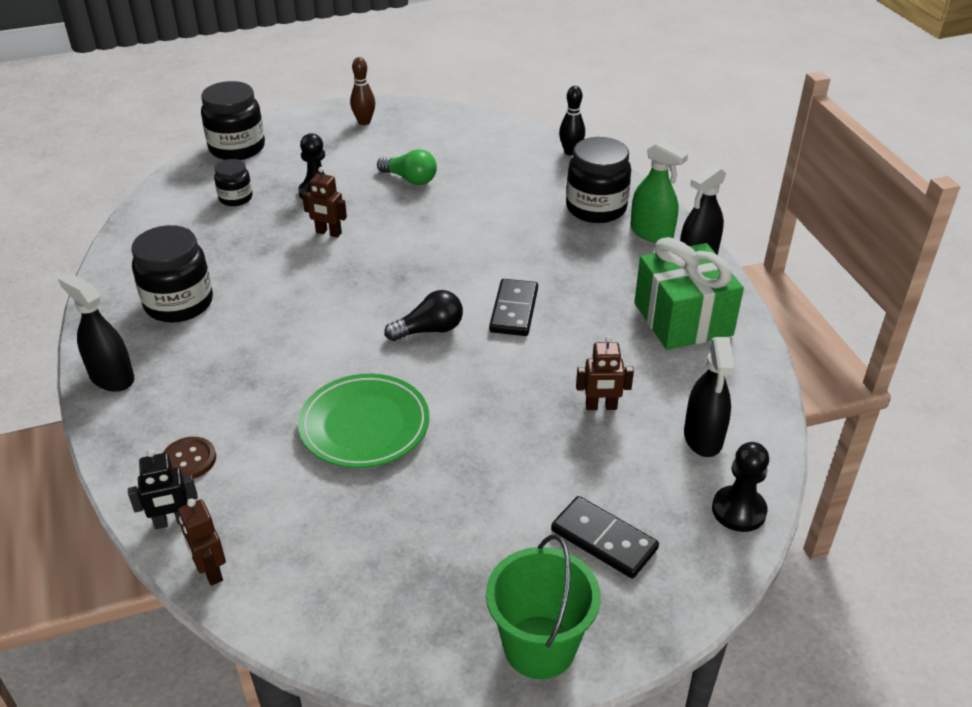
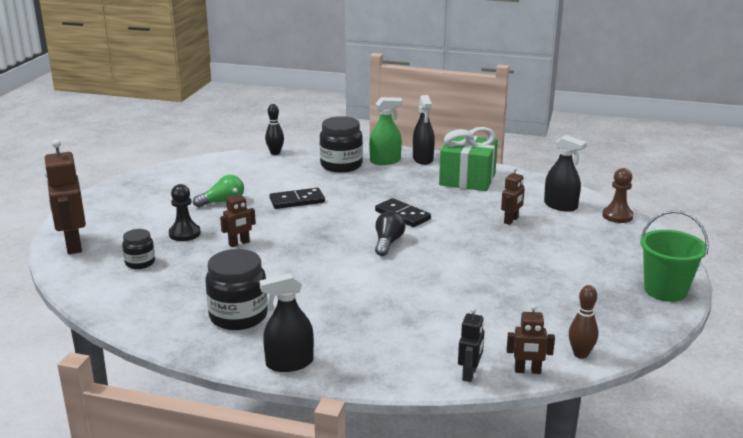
camera: 55 degrees left, 15 degrees down
brown button [163,437,216,479] -> none
black jar [201,81,265,160] -> brown robot [44,139,86,254]
green plate [298,374,429,468] -> none
brown bowling pin [350,57,375,125] -> brown bowling pin moved to [569,285,598,359]
black domino [551,496,659,579] -> black domino moved to [269,188,325,209]
black pawn [712,442,769,532] -> brown pawn [602,168,634,223]

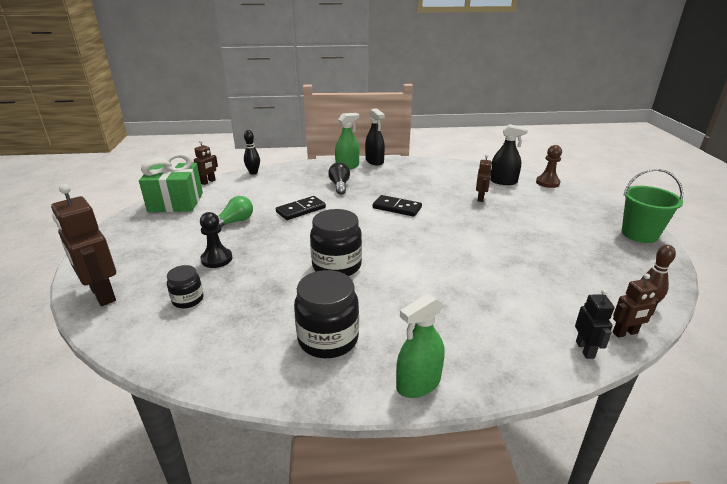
camera: 20 degrees left, 5 degrees up
brown robot [220,188,256,247] -> brown robot moved to [193,140,218,185]
black spray bottle [260,273,314,372] -> green spray bottle [396,294,444,398]
black jar [320,116,363,173] -> black jar moved to [310,209,362,276]
black light bulb [375,211,405,256] -> black light bulb moved to [328,162,350,195]
green gift [439,127,498,191] -> green gift moved to [139,153,203,212]

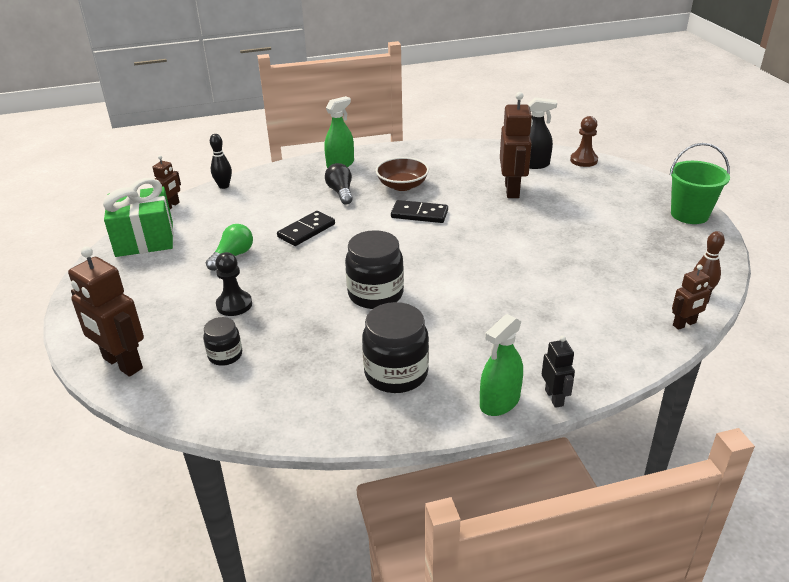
camera: 10 degrees left, 5 degrees up
black spray bottle [365,108,385,165] -> none
brown robot [476,154,492,202] -> brown robot [500,92,533,198], size x1.86
black robot [575,289,614,359] -> black robot moved to [542,336,575,408]
none -> brown bowl [375,157,429,191]

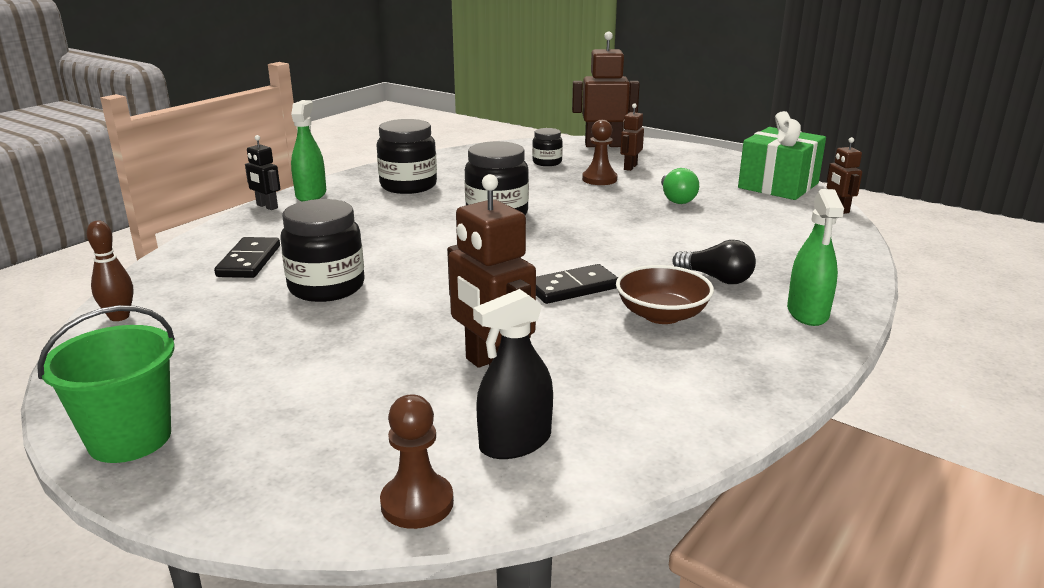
camera: 140 degrees right, 10 degrees down
black bowling pin [210,134,232,189] -> none
black pawn [215,252,252,316] -> brown pawn [582,120,617,185]
black domino [277,211,335,246] -> black domino moved to [214,237,280,278]
brown robot [672,265,713,330] -> brown robot moved to [620,103,644,171]
none -> black jar [280,199,365,302]

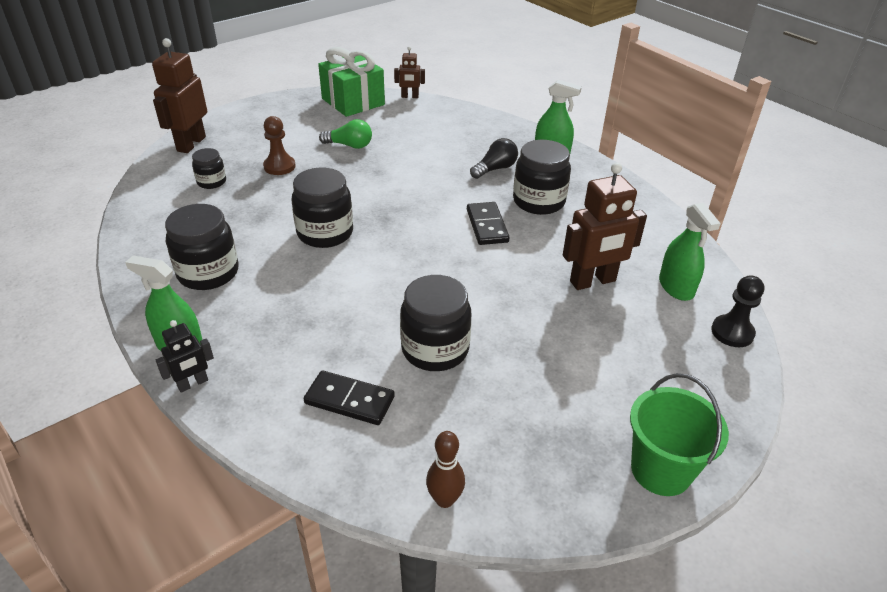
camera: 75 degrees left, 15 degrees up
brown pawn [380,395,454,529] -> black pawn [711,275,764,347]
black spray bottle [473,289,553,459] -> green spray bottle [659,203,721,301]
brown bowl [616,265,714,324] -> black jar [513,140,571,215]
brown robot [620,103,644,171] -> none

